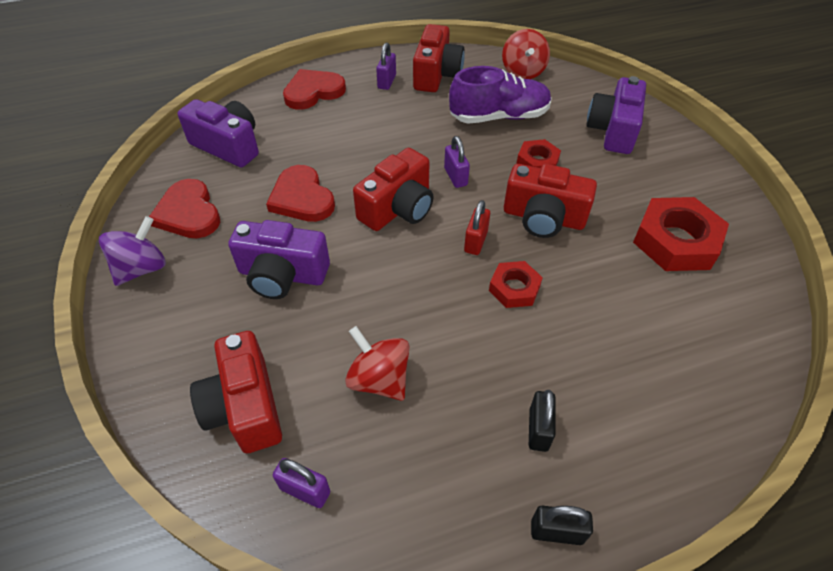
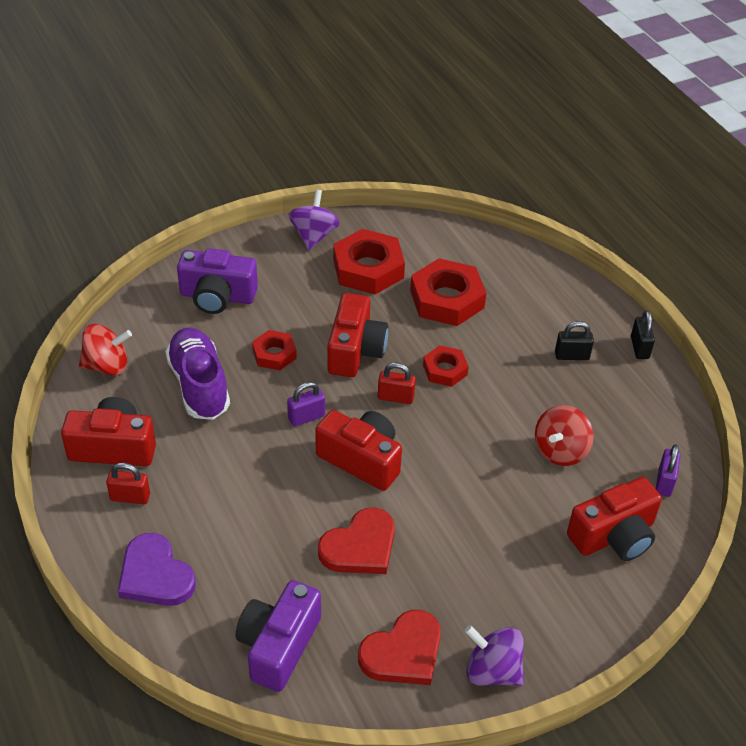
camera: 100 degrees left, 5 degrees down
purple camera [228,220,330,299] -> none
red heart [283,69,346,110] -> purple heart [118,533,196,606]
purple padlock [376,43,396,90] -> red padlock [106,463,150,504]
none -> purple spinning top [288,190,340,250]
none -> red nut [410,258,486,326]

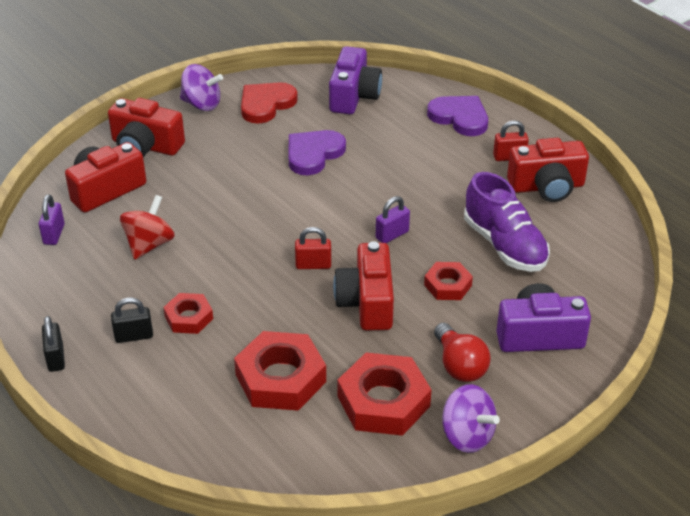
camera: 170 degrees right, 5 degrees down
red spinning top [79,324,132,375] -> none
purple spinning top [288,190,340,250] -> purple spinning top turned 45 degrees counterclockwise [442,384,500,453]
red camera [315,410,402,491] -> red camera moved to [108,98,185,157]
red heart [318,508,395,574] -> purple heart [289,130,346,175]
red nut [423,345,469,387] -> red nut moved to [163,293,213,334]
none -> red light bulb [434,323,491,382]

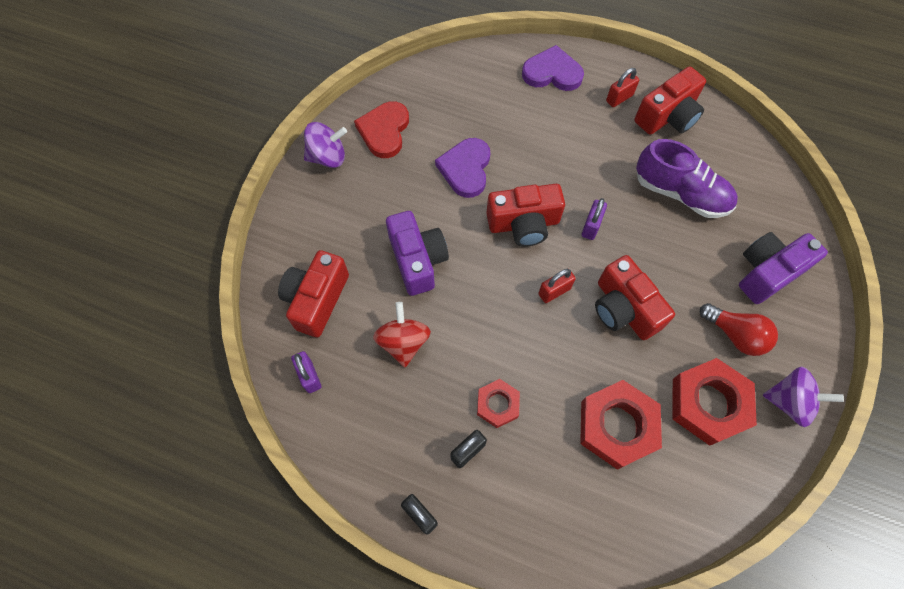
camera: 30 degrees left, 25 degrees up
red camera [108,98,185,157] -> red camera moved to [486,184,565,247]
purple camera [329,46,382,114] -> purple camera moved to [386,211,449,296]
red nut [424,262,473,300] -> none

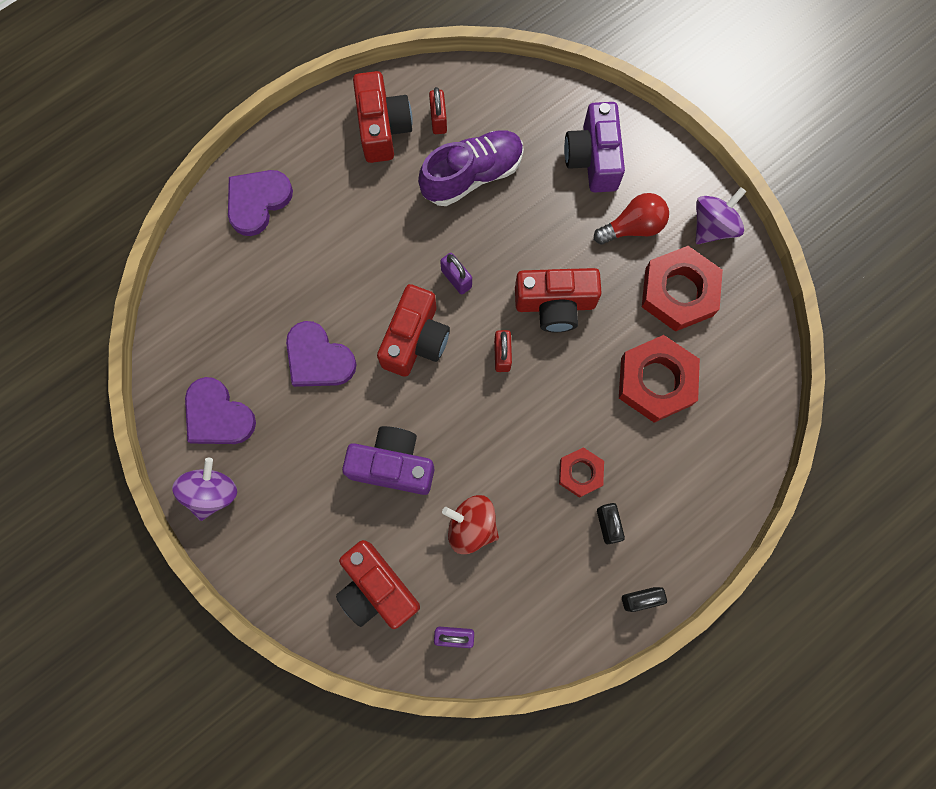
camera: 60 degrees left, 10 degrees up
red heart [354,101,409,158] -> purple heart [185,377,256,444]
red padlock [606,68,639,107] -> red padlock moved to [429,87,447,134]

